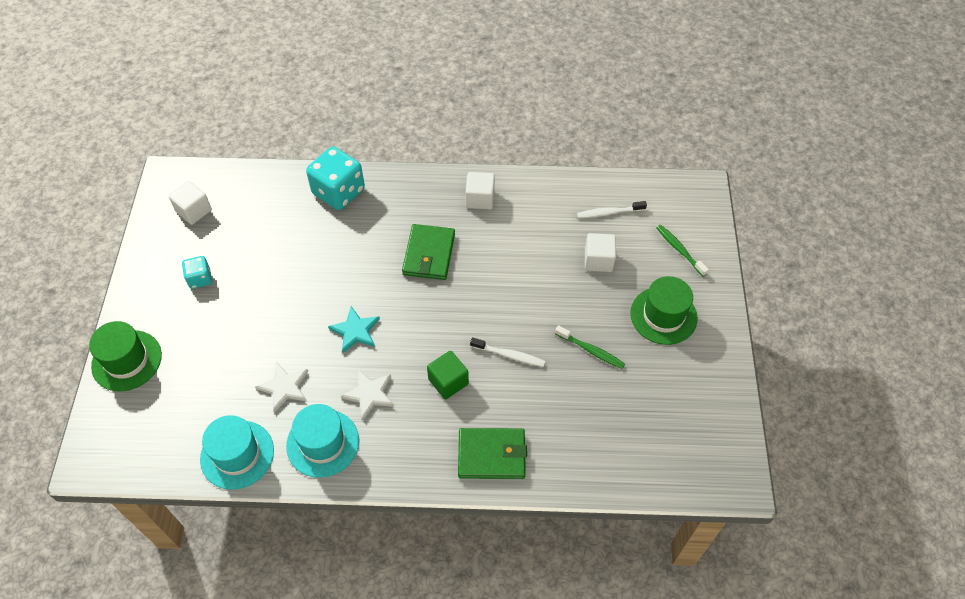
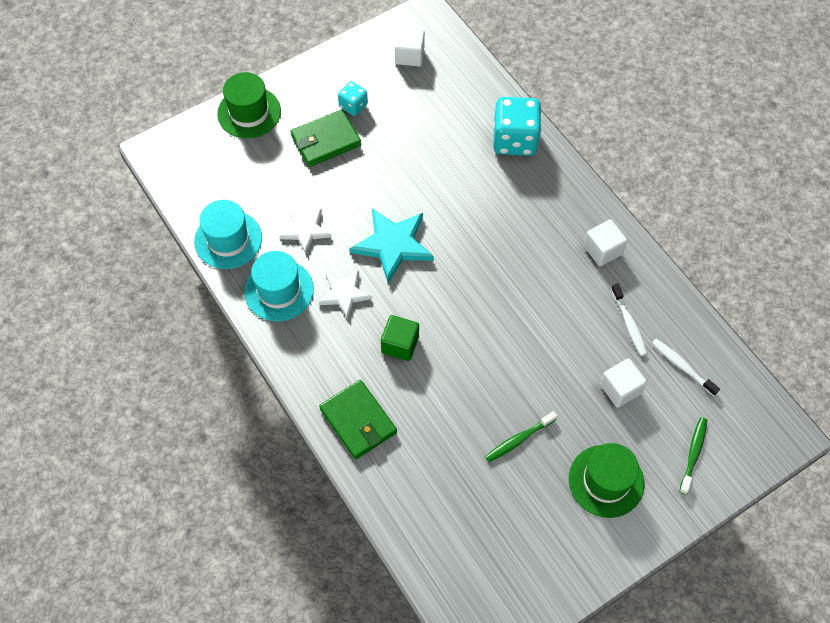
camera: 55 degrees right, 5 degrees up
turquoise star [328,306,380,353] -> turquoise star [349,208,434,283], size x1.61
green wallet [402,224,455,280] -> green wallet moved to [291,110,361,167]
white toothbrush [470,337,545,367] -> white toothbrush moved to [611,283,648,356]
green toothbrush [555,325,625,369] -> green toothbrush turned 60 degrees clockwise [485,411,557,462]

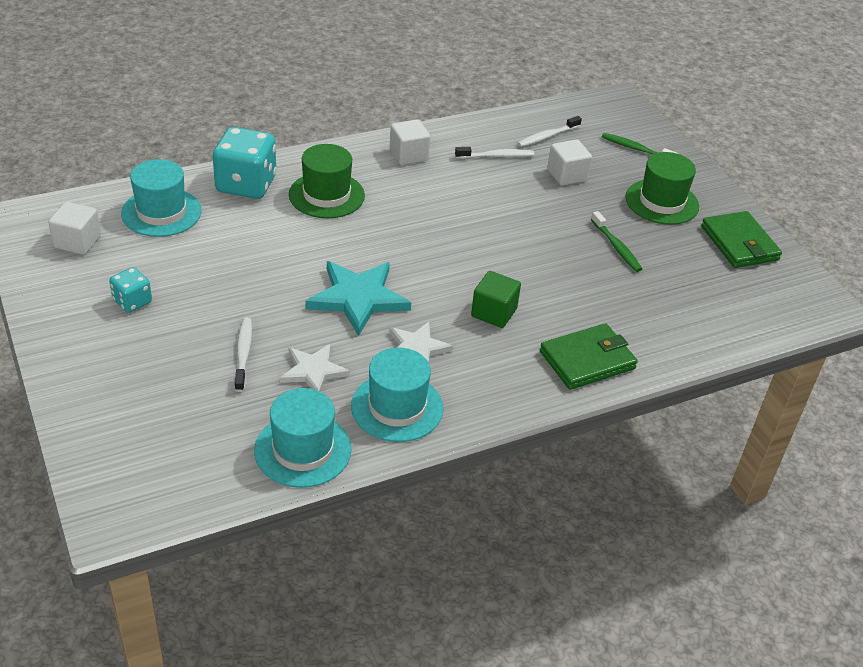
camera: 85 degrees left, 20 degrees down
green hat [217,72,281,138] -> green hat moved to [289,144,365,218]
green wallet [291,110,361,167] -> green wallet moved to [701,211,782,268]
none -> turquoise hat [121,159,201,237]
none -> white toothbrush [235,318,252,392]

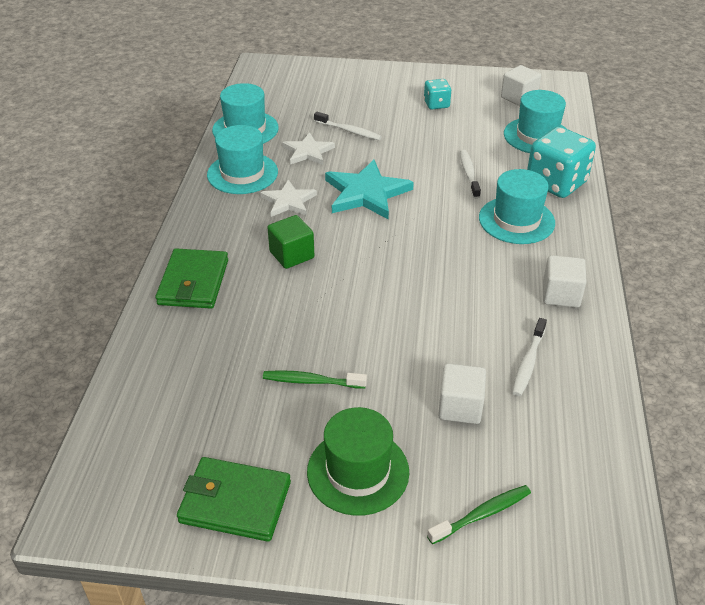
camera: 125 degrees right, 0 degrees up
green hat [289,144,365,218] -> turquoise hat [479,169,555,244]
white toothbrush [517,116,582,147] -> white toothbrush moved to [460,150,481,199]

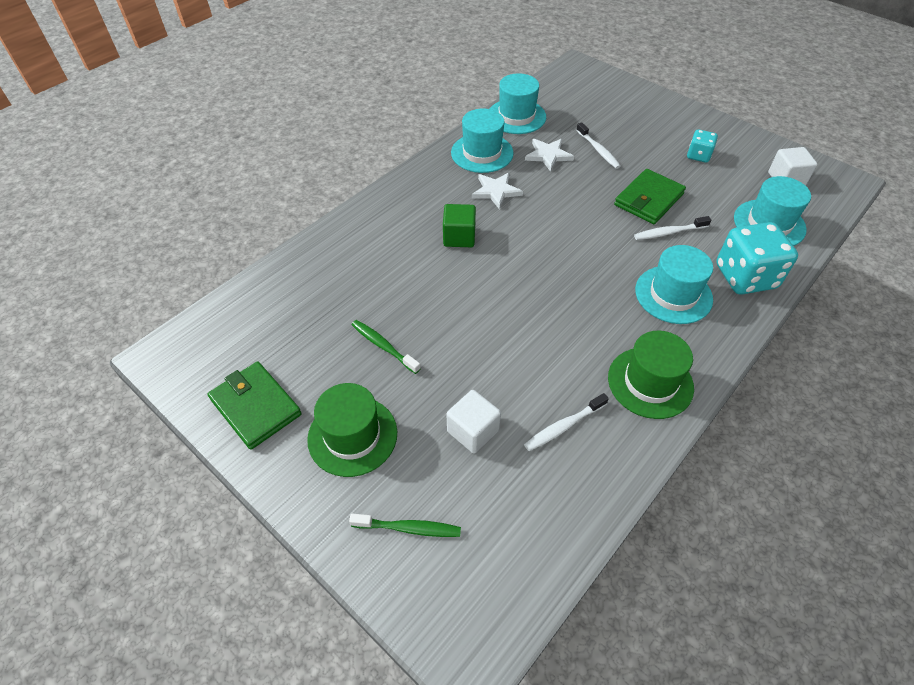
camera: 35 degrees right, 10 degrees up
green wallet [155,248,228,309] -> green wallet moved to [614,169,686,224]
turquoise star [325,159,414,219] -> none
white toothbrush [460,150,481,199] -> white toothbrush turned 135 degrees counterclockwise [634,216,711,240]
white cube [543,255,587,308] -> green hat [608,331,694,419]

